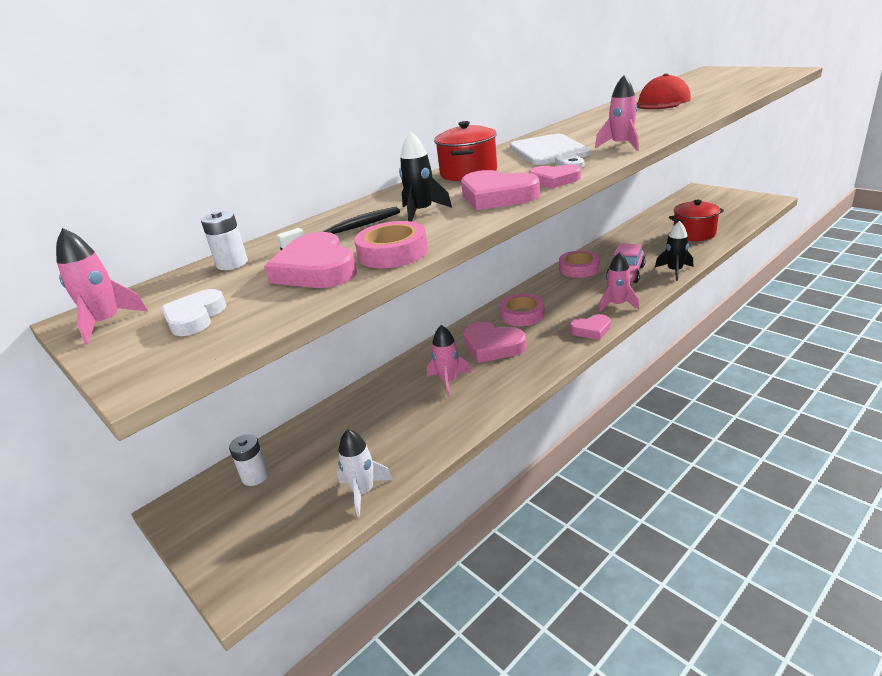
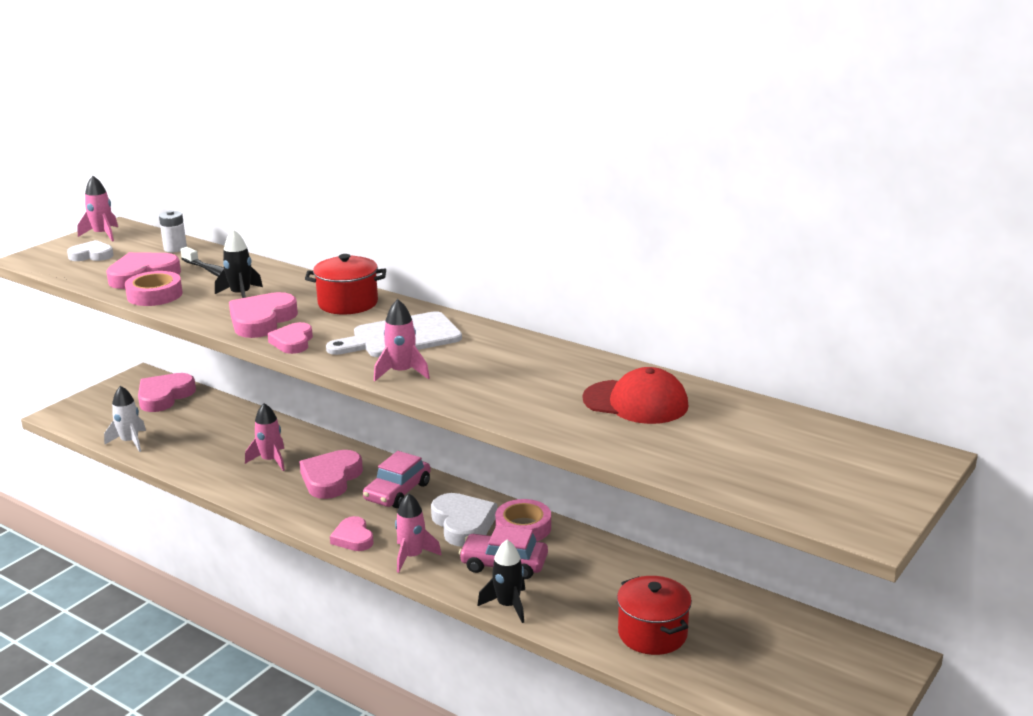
camera: 75 degrees right, 5 degrees down
white battery [229,434,269,486] -> pink heart [138,373,196,412]
pink tape [499,294,545,326] -> pink car [363,451,431,508]
none -> white heart [431,493,497,547]

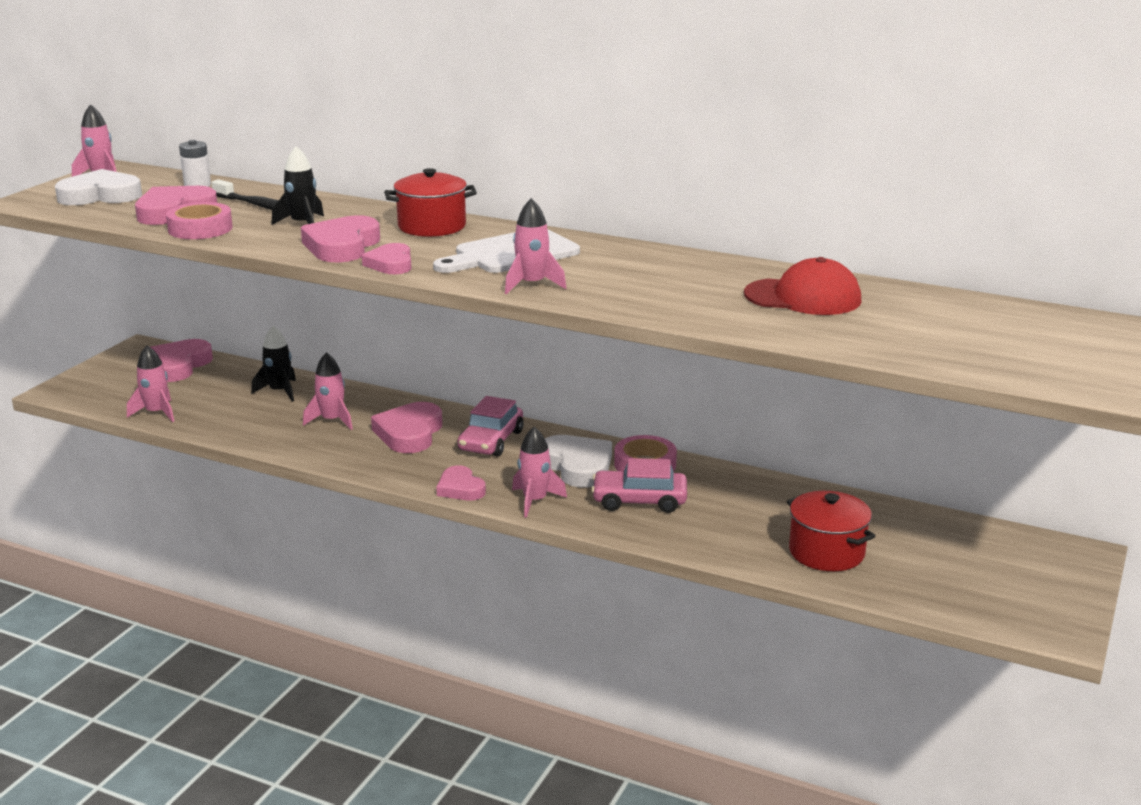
camera: 10 degrees left, 0 degrees up
white heart [67,240,114,261] -> white heart [55,169,142,205], size x1.58
white rocket [104,386,146,452] -> pink rocket [127,345,174,422]
black rocket [477,540,525,623] -> black rocket moved to [251,326,296,402]

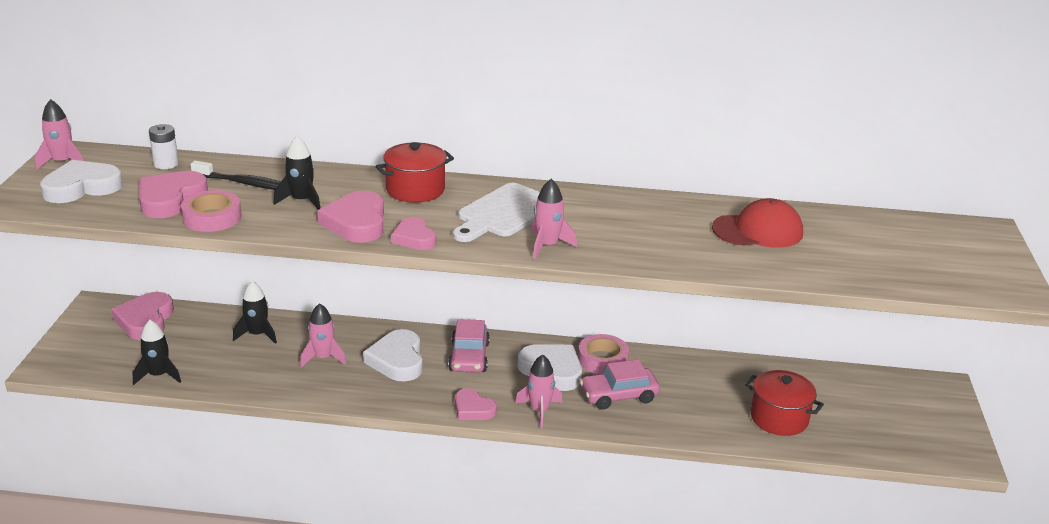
camera: 20 degrees left, 5 degrees up
pink rocket [127,345,174,422] -> black rocket [133,320,181,385]
pink heart [371,402,442,453] -> white heart [363,329,423,382]

